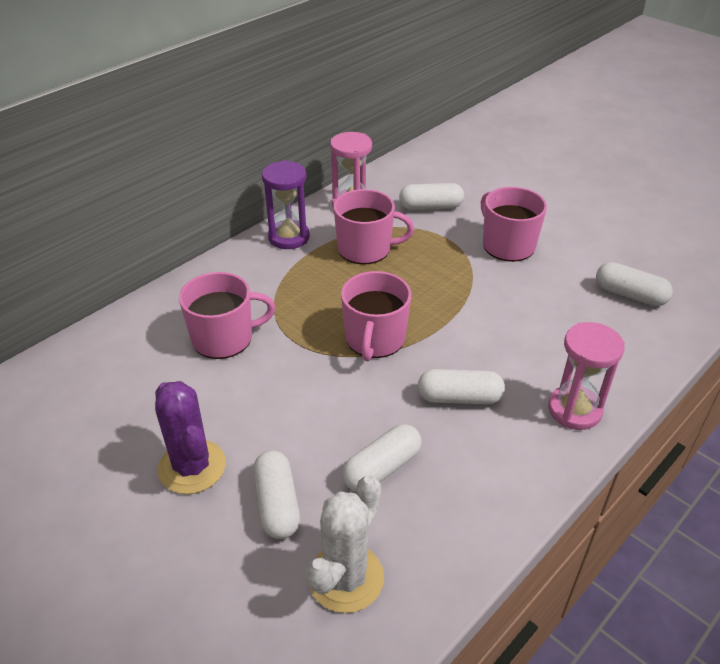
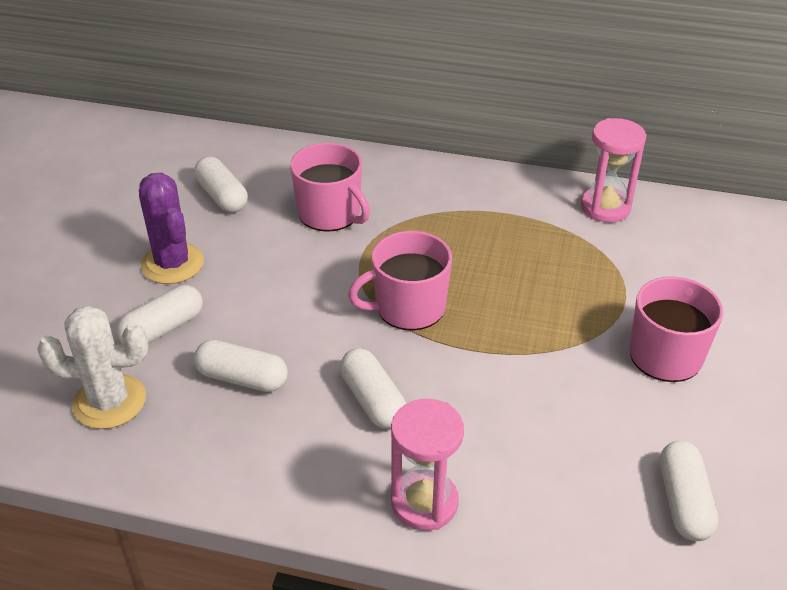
camera: 60 degrees right, 0 degrees up
purple cactus [155,381,226,494] -> purple cactus turned 60 degrees counterclockwise [139,173,204,284]
purple hourglass [262,160,310,249] -> none
pink mug [333,189,414,265] -> none
white capsule [399,183,464,210] -> white capsule moved to [194,156,248,213]

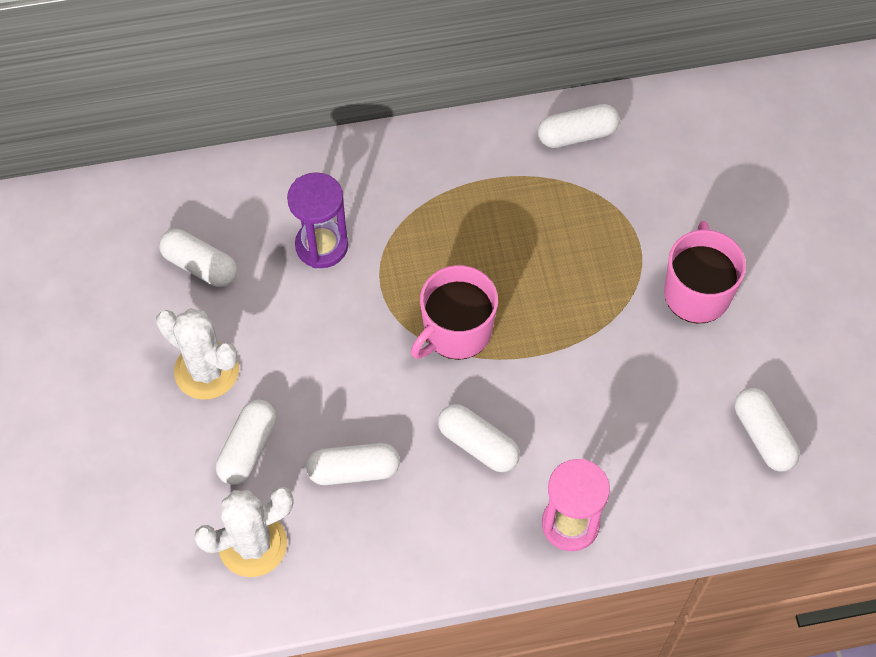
camera: 25 degrees left, 20 degrees up
purple cactus [139,173,204,284] -> white cactus [156,308,239,400]
pink mug [290,143,370,232] -> purple hourglass [287,172,348,268]
pink hourglass [581,118,646,223] -> white capsule [538,104,619,148]

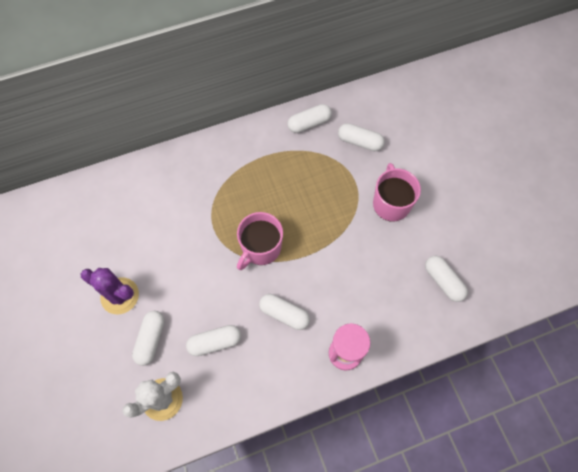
camera: 10 degrees left, 5 degrees up
white cactus [156,308,239,400] -> purple cactus [81,268,139,314]
white capsule [159,229,237,287] -> white capsule moved to [338,123,385,151]
purple hourglass [287,172,348,268] -> none

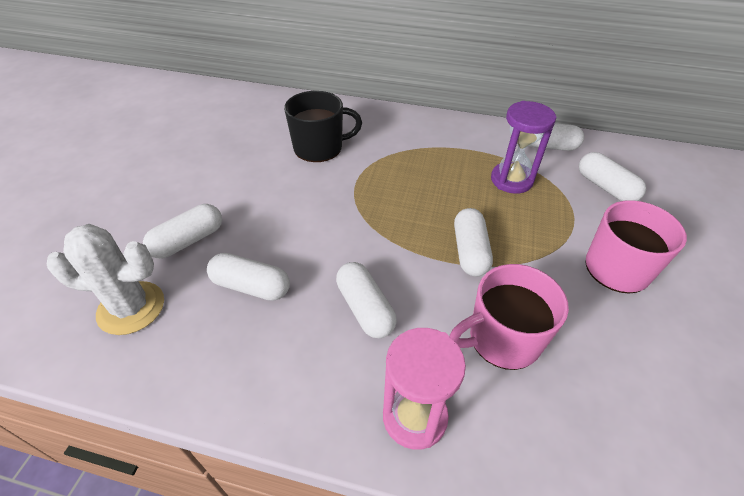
camera: 35 degrees right, 20 degrees down
purple cactus [81,268,139,314] -> none
pink mug [237,212,283,270] -> pink mug moved to [449,264,569,370]
white capsule [425,256,468,302] -> white capsule moved to [454,208,493,277]
none -> black mug [284,91,362,162]
none -> purple hourglass [491,101,557,194]

